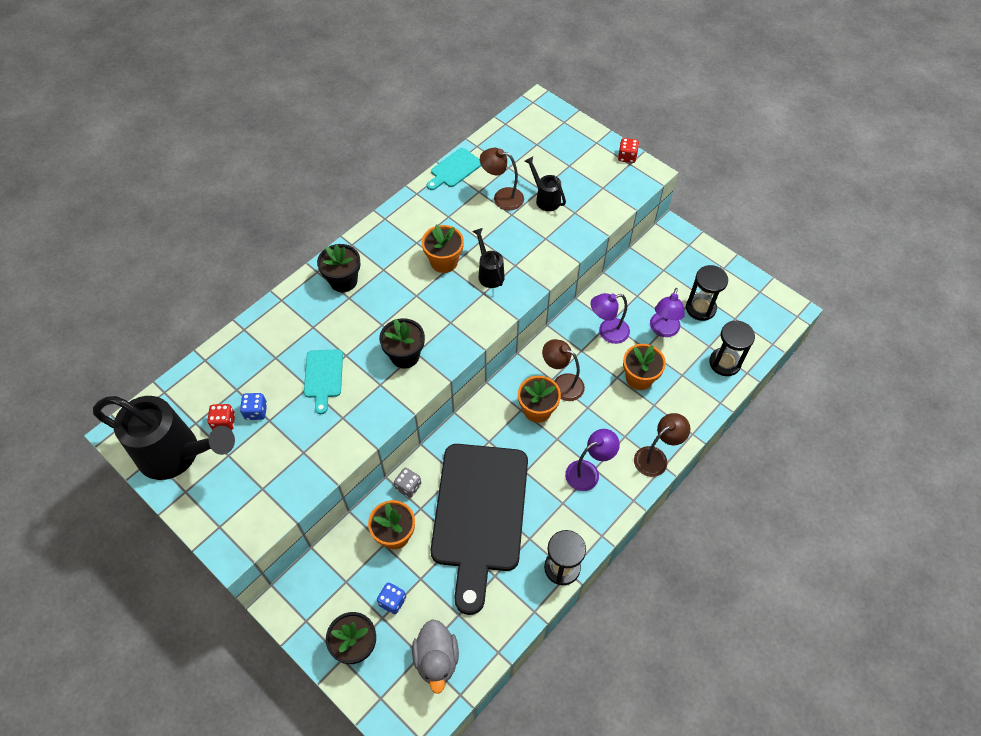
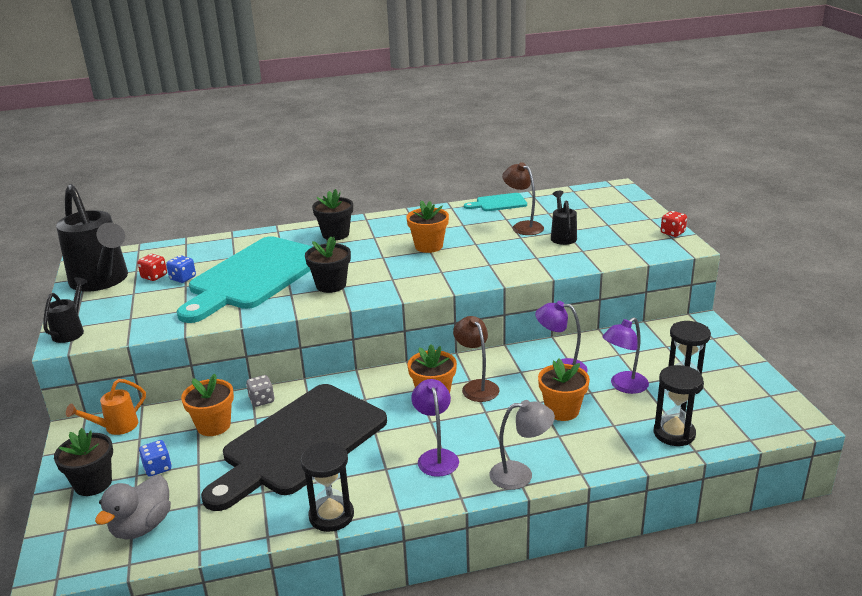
camera: 35 degrees right, 30 degrees down
turquoise cutting board [304,349,343,414] -> turquoise cutting board [177,236,313,323], size x2.37
black watering can [472,228,505,288] -> black watering can moved to [43,277,87,343]
purple lamp [565,429,620,491] -> purple lamp turned 105 degrees counterclockwise [411,379,459,477]
brown lamp [634,413,690,477] -> grey lamp [489,400,555,490]
none -> orange watering can [66,379,146,435]

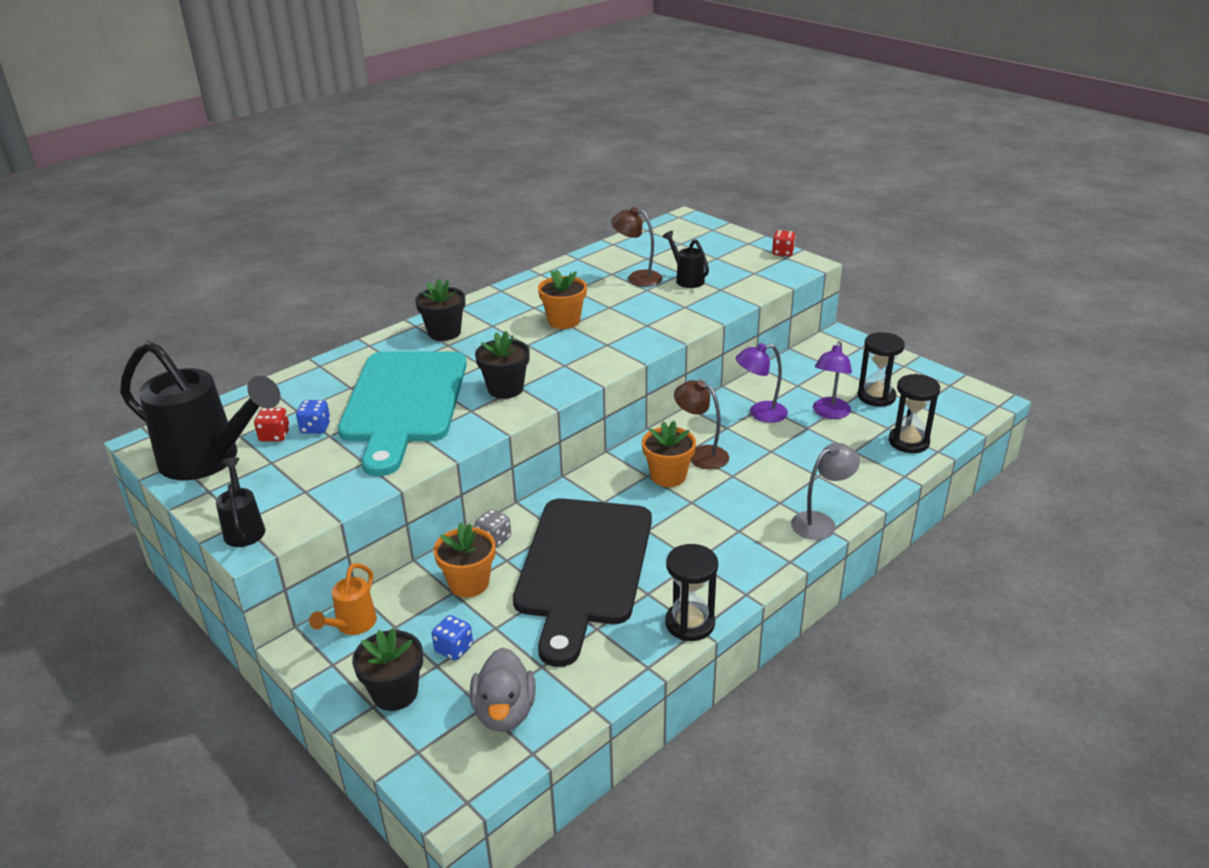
camera: 30 degrees left, 5 degrees up
purple lamp [411,379,459,477] -> none
turquoise cutting board [464,193,527,211] -> none
orange flower pot [538,359,590,421] -> none

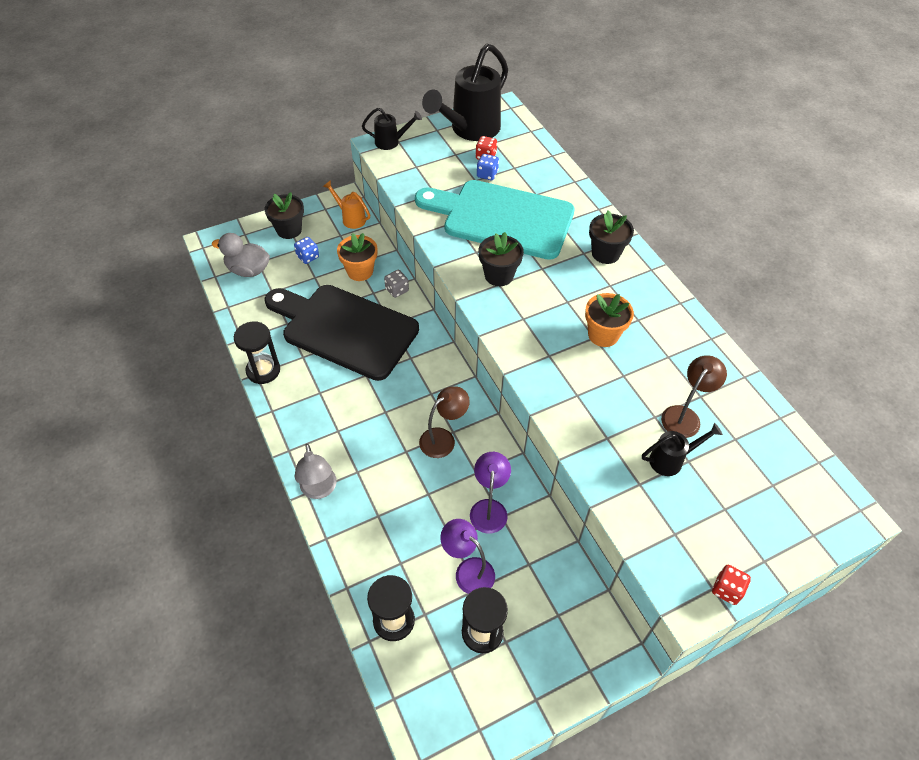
camera: 105 degrees right, 20 degrees up
orange flower pot [642,421,696,487] -> none

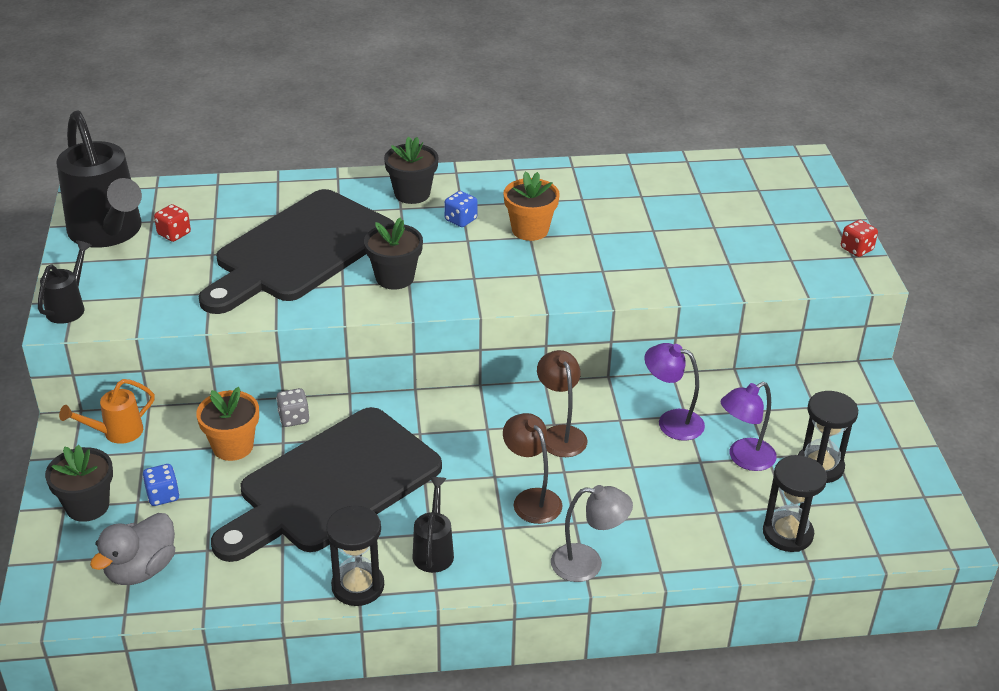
camera: 70 degrees left, 15 degrees down
turquoise cutting board [415,180,575,260] -> black cutting board [198,189,395,314]
blue dice [477,154,499,180] -> blue dice moved to [444,191,478,227]
black watering can [642,423,723,476] -> black watering can moved to [413,477,454,573]
brown lamp [661,355,727,438] -> brown lamp moved to [503,413,562,524]

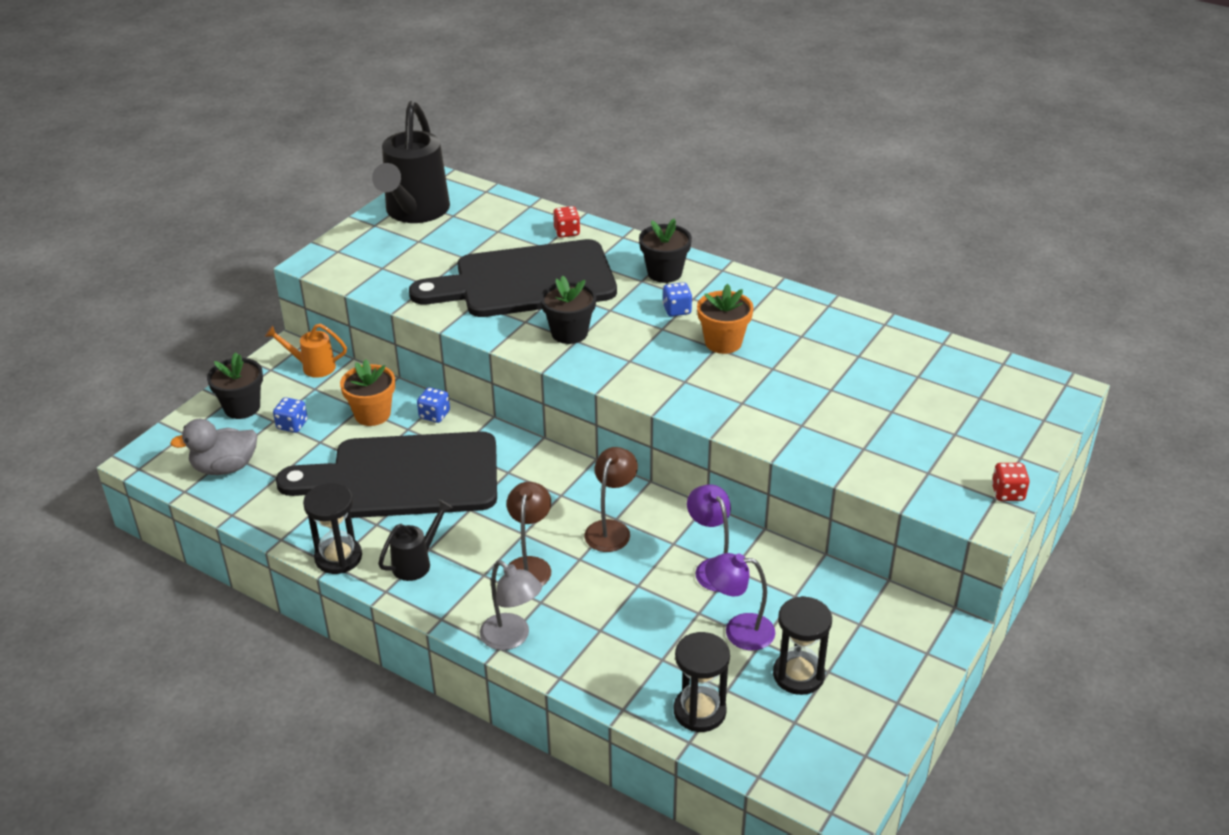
camera: 40 degrees right, 0 degrees up
black watering can [38,240,92,324] -> none
red dice [154,204,191,242] -> red dice moved to [553,206,580,238]
grey dice [276,388,310,427] -> blue dice [417,387,450,423]

